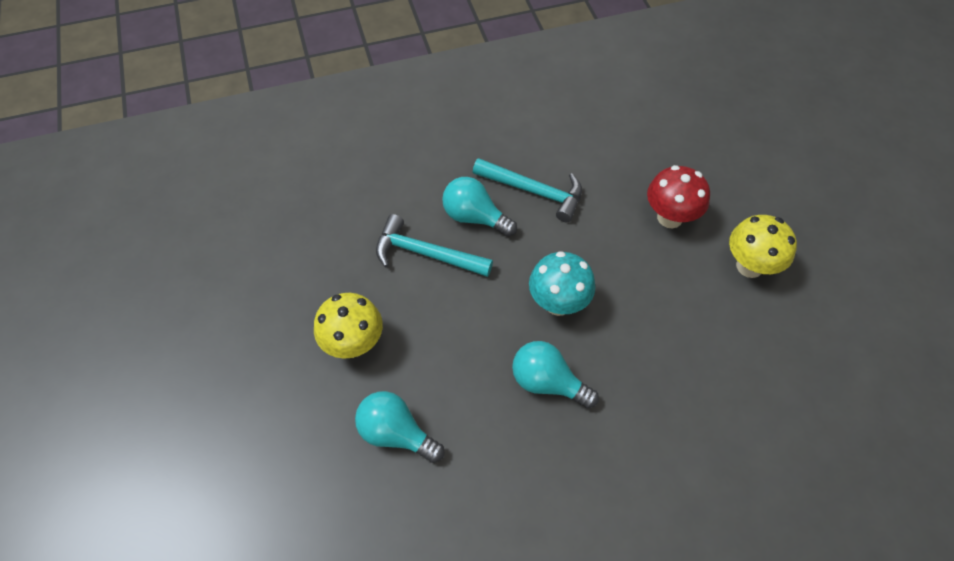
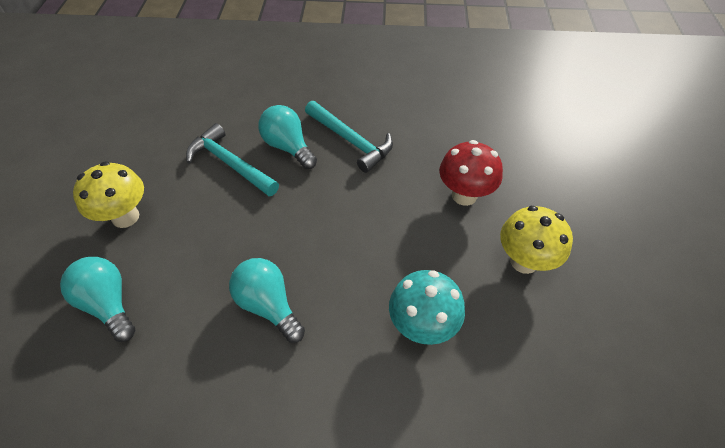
camera: 20 degrees right, 5 degrees down
turquoise mushroom [529,251,596,316] -> turquoise mushroom moved to [389,270,465,345]

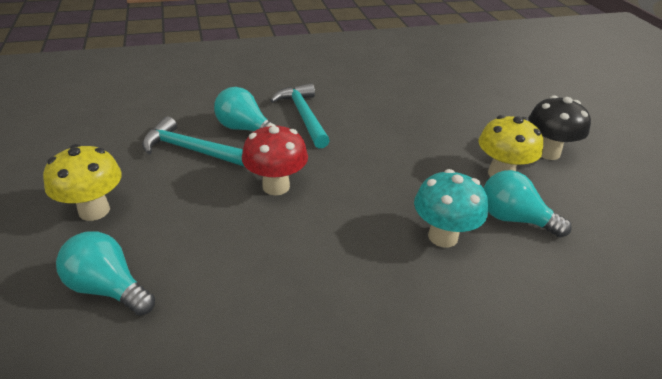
camera: 20 degrees left, 15 degrees down
turquoise light bulb [229,258,305,343] -> turquoise light bulb moved to [483,170,572,238]
turquoise hammer [305,101,393,173] -> turquoise hammer turned 135 degrees counterclockwise [270,83,330,149]
red mushroom [439,140,503,206] -> red mushroom moved to [242,123,308,195]
none -> black mushroom [528,95,591,160]

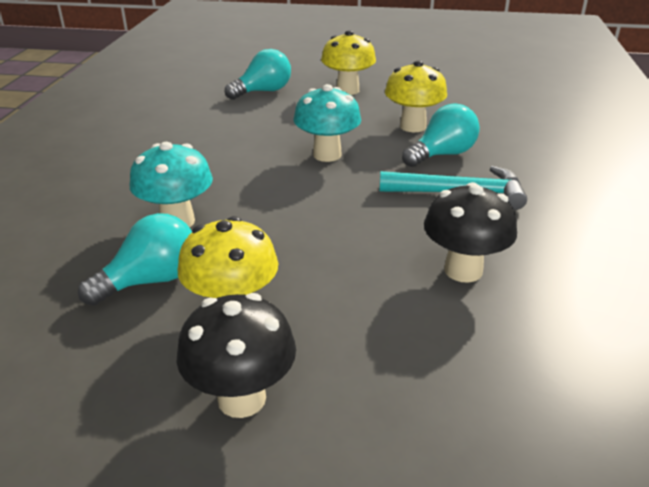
camera: 115 degrees right, 5 degrees down
turquoise hammer [142,116,245,167] -> yellow mushroom [385,60,447,132]
red mushroom [242,123,308,195] -> turquoise mushroom [293,84,361,162]
none -> black mushroom [424,182,517,283]

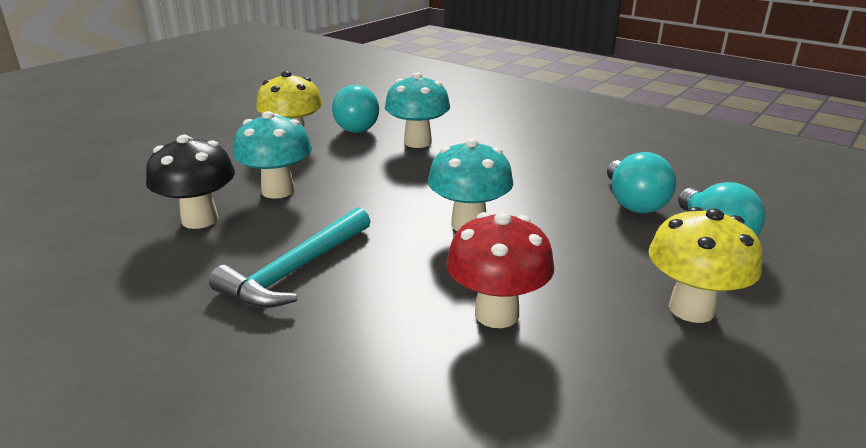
camera: 120 degrees right, 5 degrees down
black mushroom [177,293,296,418] -> none
yellow mushroom [385,60,447,132] -> red mushroom [446,212,554,328]
turquoise light bulb [402,104,480,167] -> turquoise light bulb moved to [607,152,676,213]
none -> turquoise mushroom [233,111,312,199]

